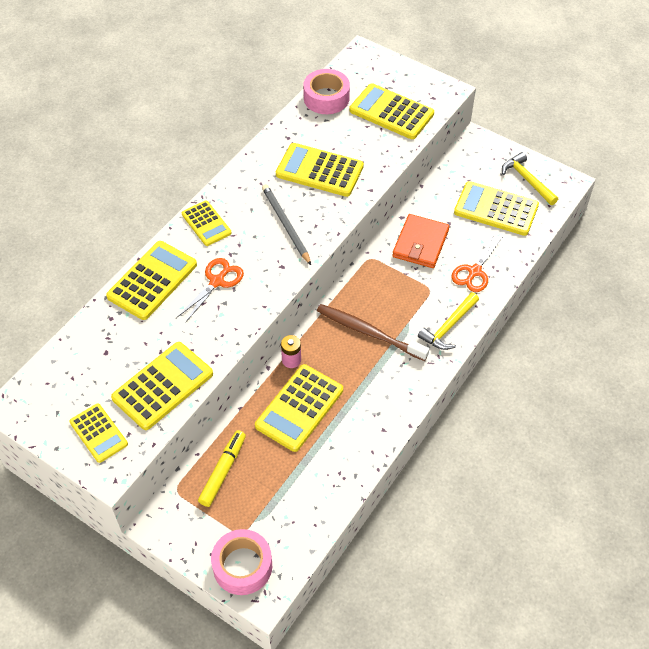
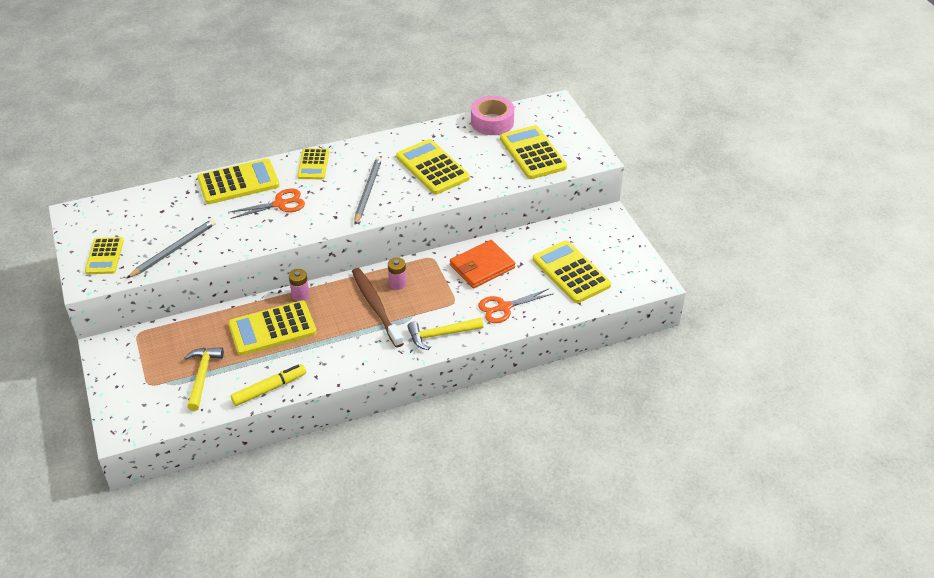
camera: 35 degrees right, 10 degrees down
yellow calculator [111,342,213,430] -> grey pencil [127,219,216,278]
yellow marker [198,430,246,507] -> yellow marker moved to [231,364,306,406]
pink tape [211,529,272,595] -> none
yellow hammer [502,152,558,205] -> yellow hammer moved to [184,347,224,411]
none -> pink battery [388,257,407,290]

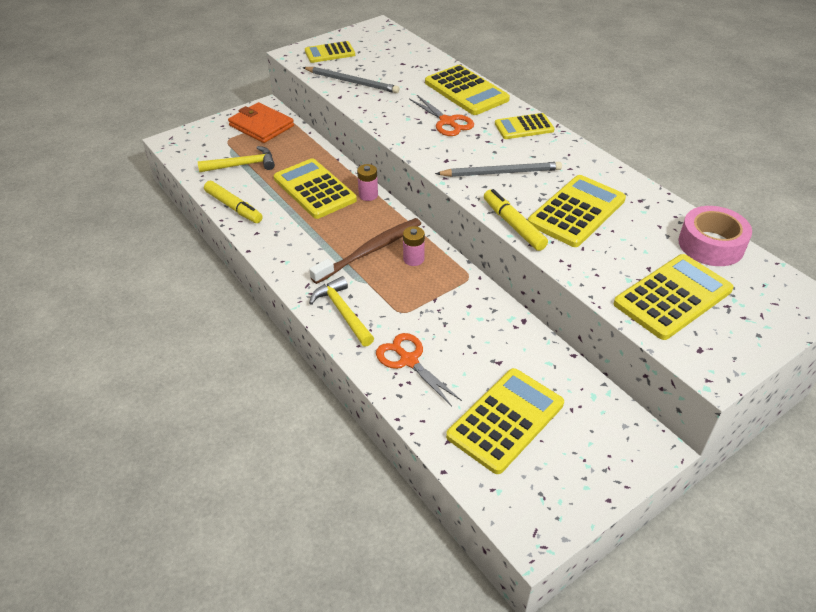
camera: 75 degrees right, 0 degrees up
orange wallet [450,240,515,288] -> orange wallet moved to [228,102,294,143]
none -> yellow marker [484,189,548,251]

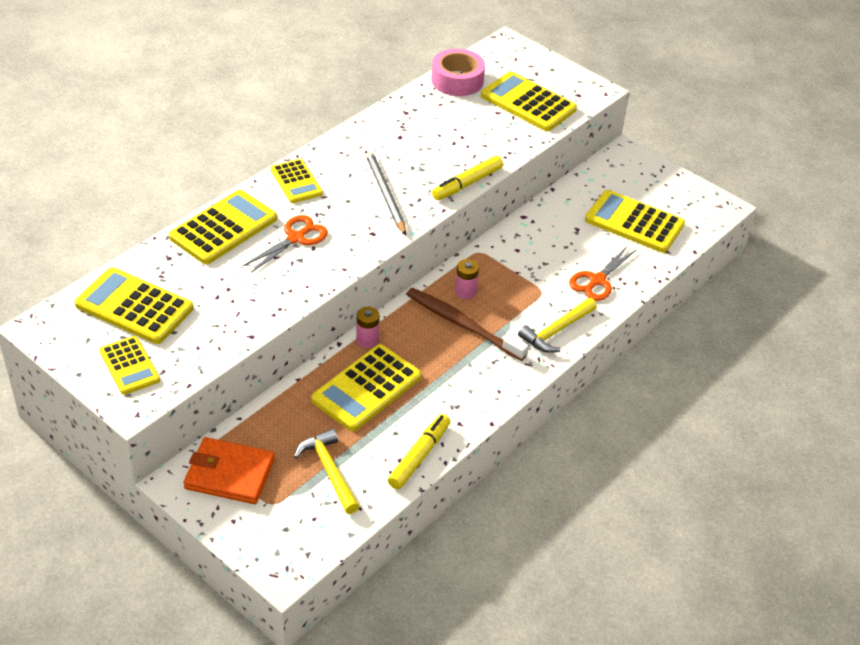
camera: 105 degrees left, 0 degrees up
orange wallet [228,102,294,143] -> orange wallet turned 75 degrees clockwise [183,437,275,504]
grey pencil [302,67,400,93] -> none
yellow calculator [528,175,626,247] -> yellow calculator moved to [75,267,193,344]

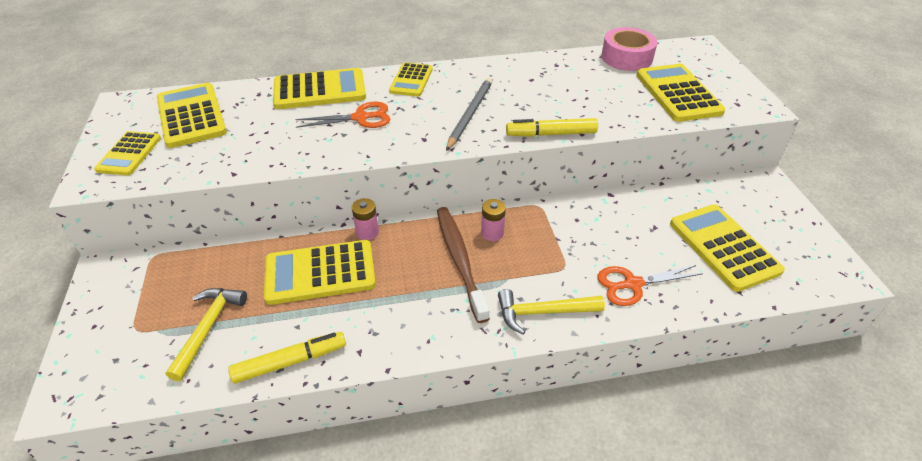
camera: 40 degrees right, 0 degrees up
orange wallet [183,437,275,504] -> none

